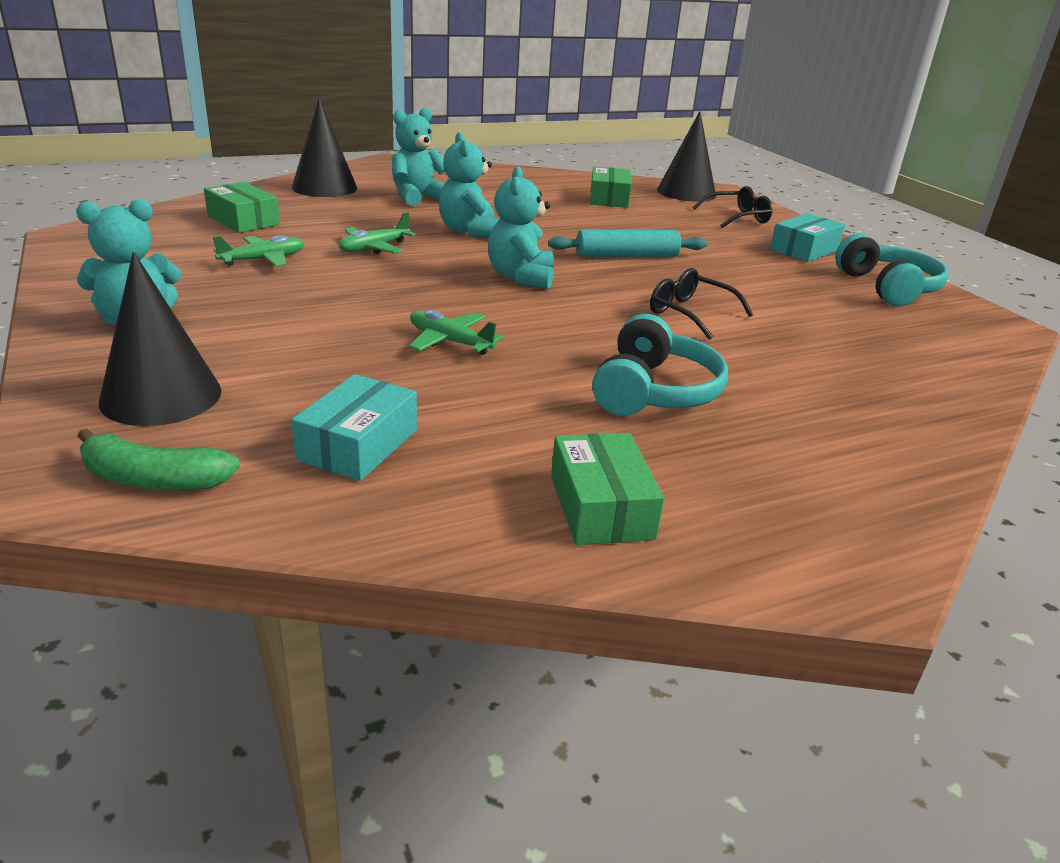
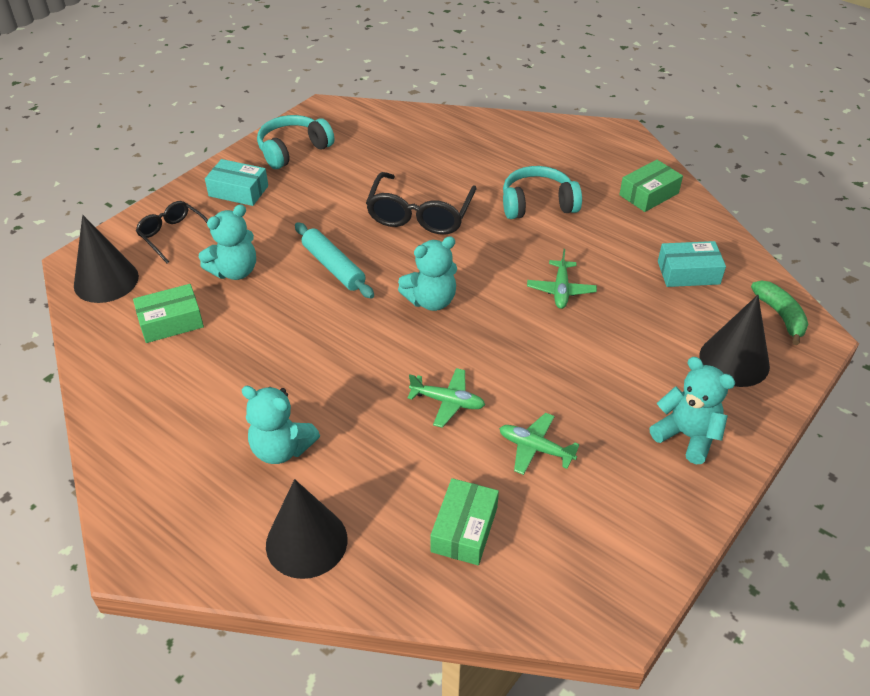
camera: 115 degrees left, 15 degrees up
turquoise teddy bear [439,132,499,238] -> turquoise teddy bear moved to [199,204,256,280]
black glasses [650,268,753,340] -> black glasses [366,172,477,235], size x1.63

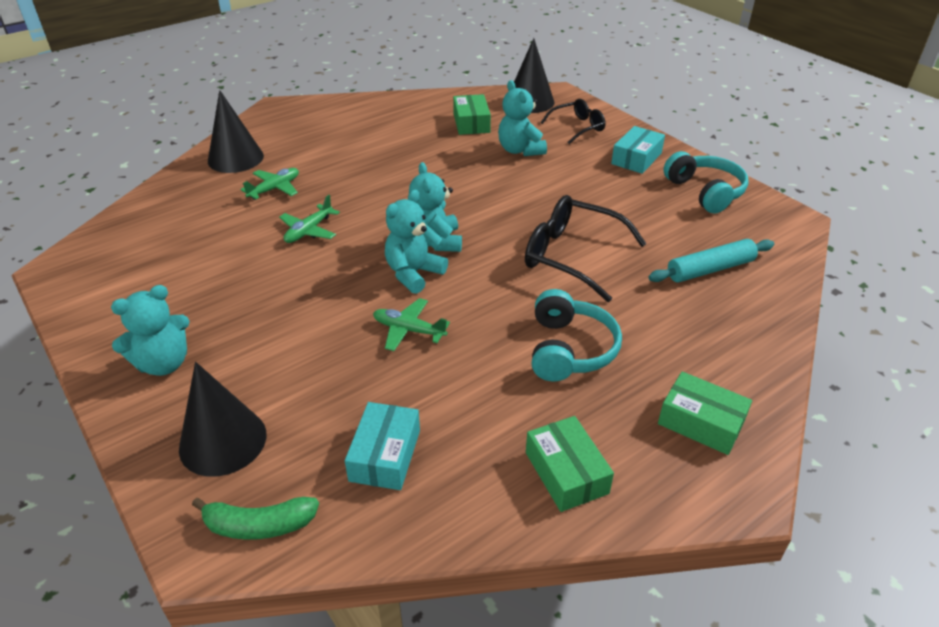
camera: 105 degrees right, 5 degrees down
turquoise teddy bear [242,386,320,464] -> turquoise teddy bear moved to [385,190,448,294]
turquoise rolling pin [295,222,374,299] -> turquoise rolling pin moved to [648,239,774,282]
green box [430,478,499,565] -> green box moved to [658,371,752,455]
green plane [499,413,579,475] -> green plane moved to [241,168,299,200]

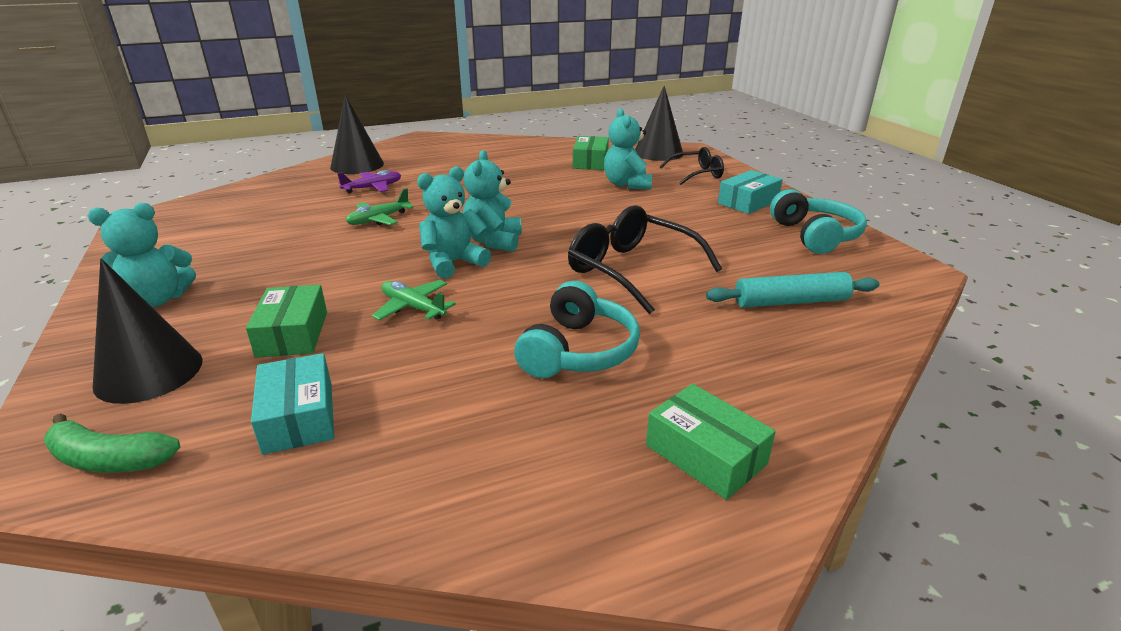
camera: 15 degrees right, 10 degrees down
green plane [241,168,299,200] -> purple plane [337,170,401,193]
turquoise box [345,402,420,490] -> turquoise box turned 45 degrees counterclockwise [251,353,334,455]
green box [526,416,614,512] -> green box moved to [246,285,327,358]

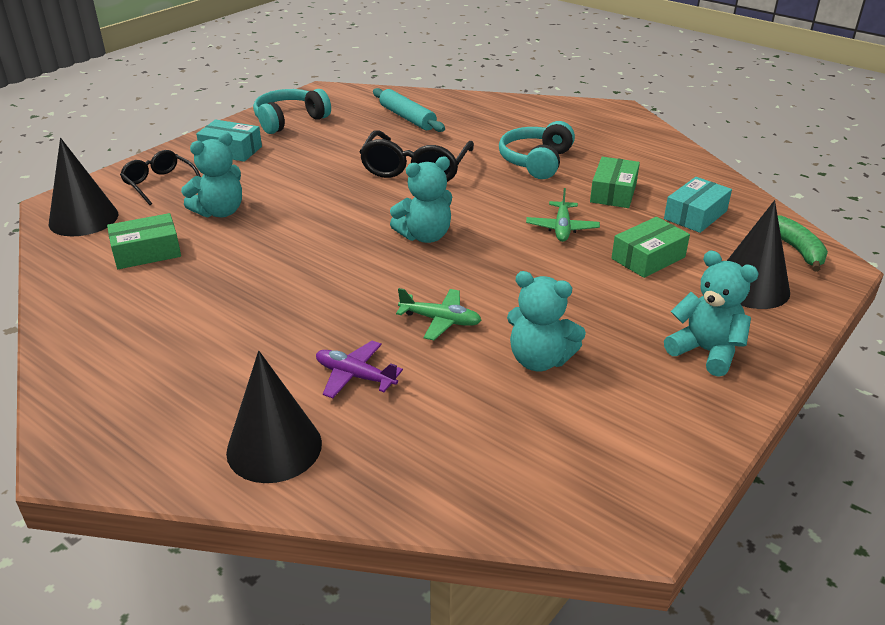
camera: 120 degrees left, 5 degrees up
turquoise teddy bear [417,166,491,279] -> turquoise teddy bear moved to [507,271,586,371]
turquoise headphones [514,281,640,378] -> turquoise headphones turned 60 degrees counterclockwise [499,121,575,179]
green box [646,384,776,500] -> green box moved to [590,157,640,208]

